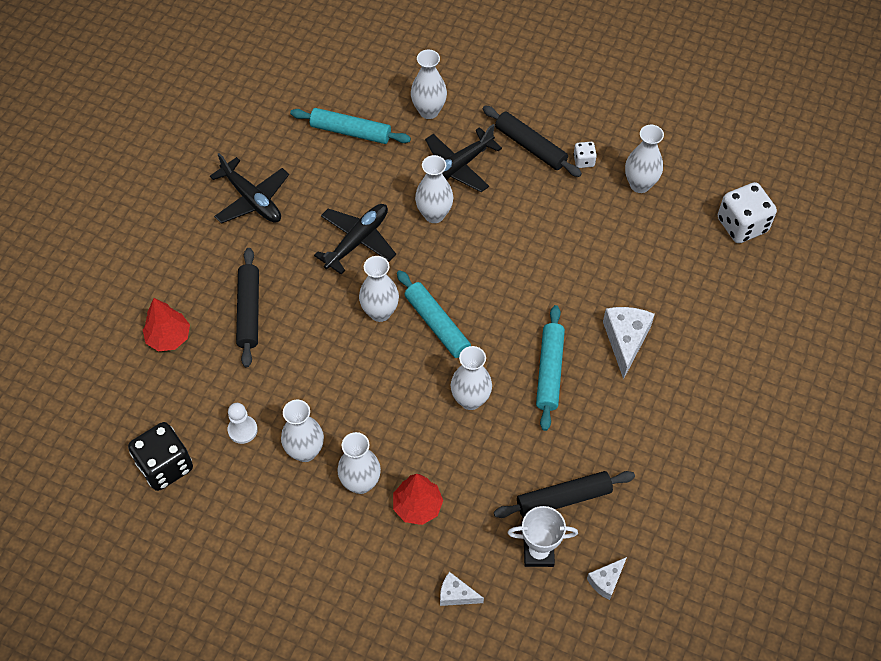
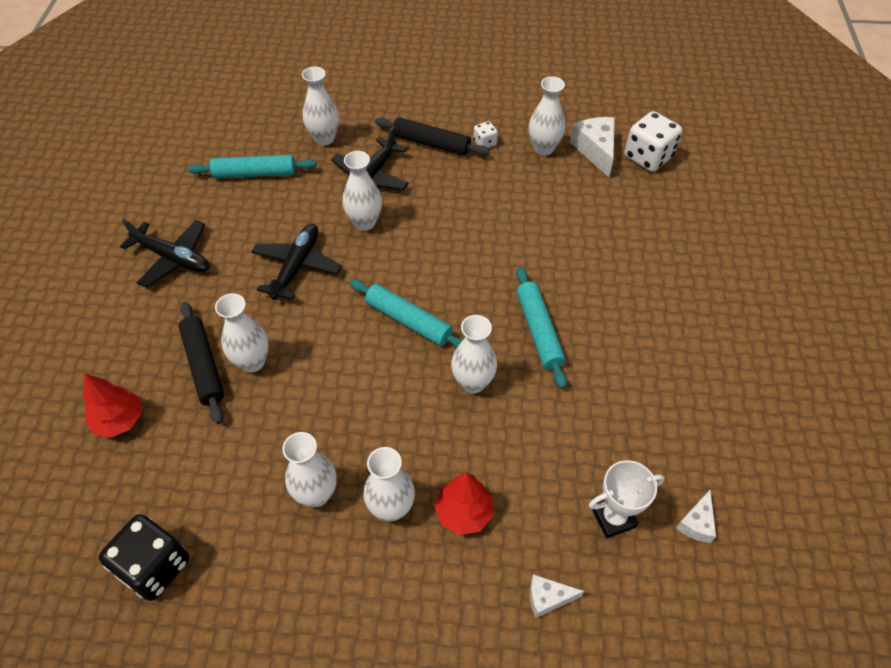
camera: 20 degrees left, 5 degrees down
white pawn [228,403,258,444] -> none
white vase [359,256,399,322] -> white vase moved to [215,293,269,373]
black rolling pin [494,471,635,518] -> none
white cheese [603,307,655,380] -> white cheese moved to [570,117,615,177]

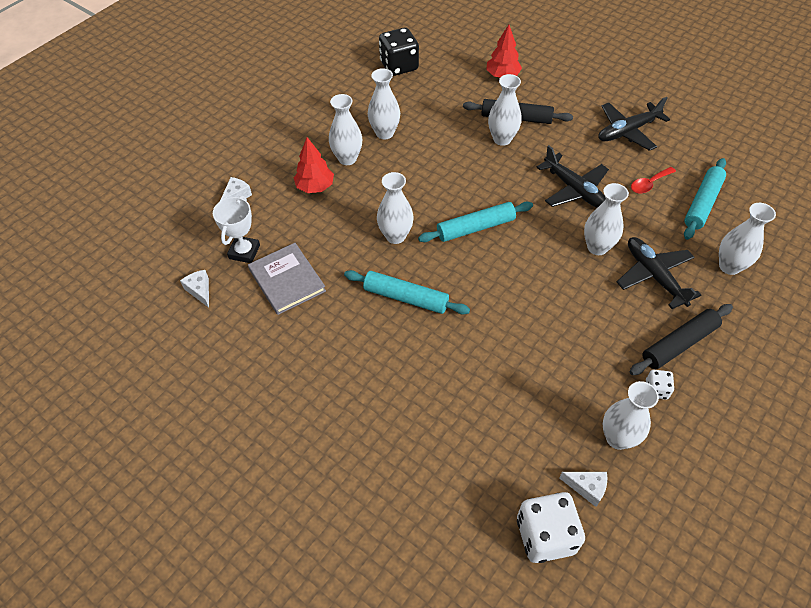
camera: 125 degrees right, 0 degrees up
white cheese [570,117,615,177] -> white cheese [559,472,607,507], size x0.58
none -> grey book [248,243,326,315]
none -> red spoon [631,167,676,194]

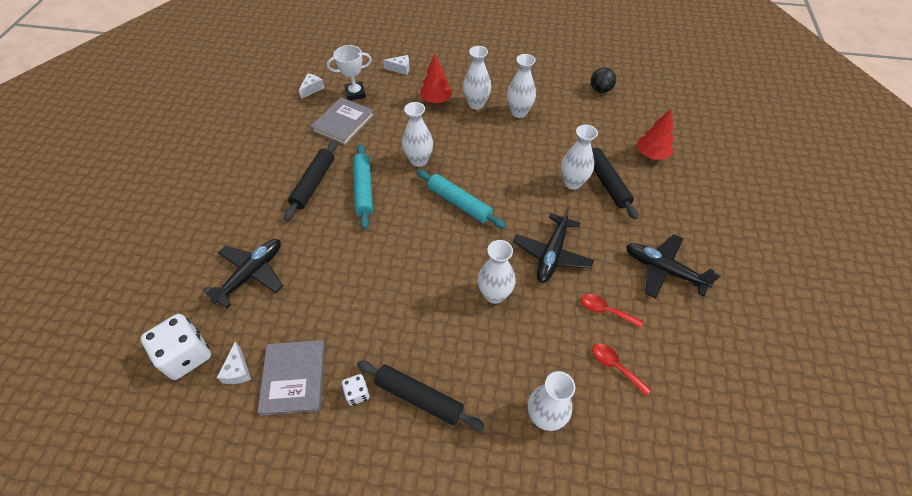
camera: 60 degrees right, 0 degrees up
black dice [379,28,419,76] -> black ball [591,67,616,93]
white vase [602,381,659,450] -> grey book [257,340,325,416]
black plane [617,237,701,309] -> black plane moved to [203,239,283,309]
turquoise rolling pin [684,158,726,240] -> red spoon [592,343,651,396]
none -> black rolling pin [284,140,337,221]

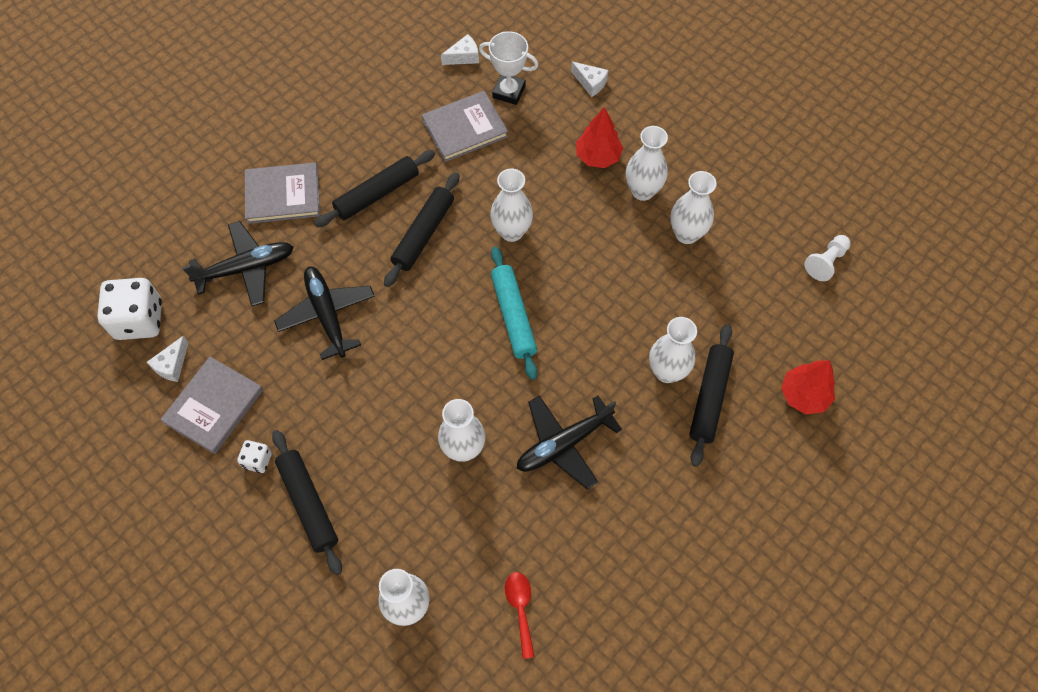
camera: 35 degrees right, 10 degrees up
turquoise rolling pin [353,144,373,229] -> black rolling pin [384,173,459,287]
red spoon [581,294,643,328] -> none
black ball [591,67,616,93] -> white pawn [804,235,850,281]
black plane [626,234,721,298] -> black plane moved to [274,267,375,360]
none -> grey book [245,162,320,224]

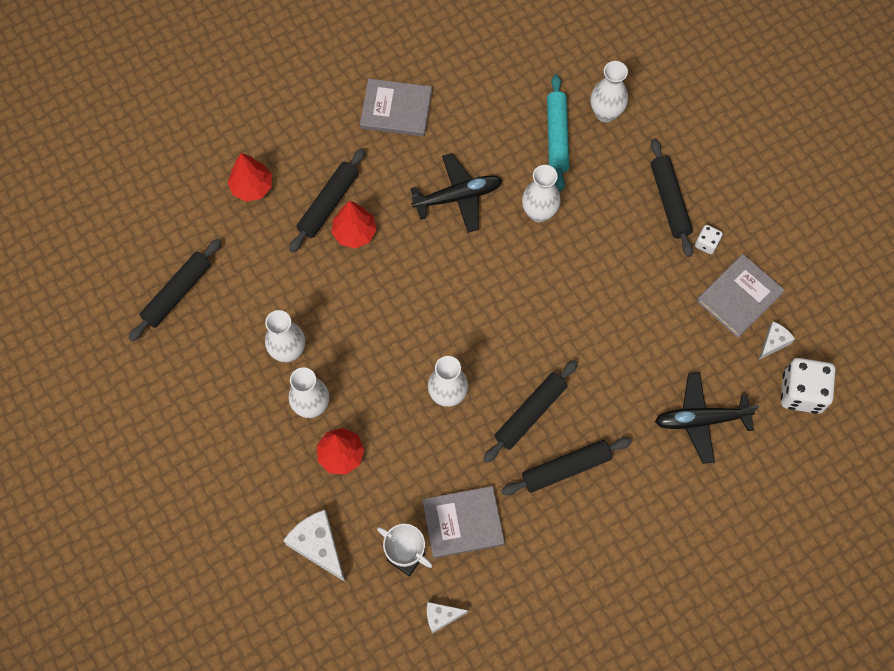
camera: 165 degrees left, 5 degrees up
grey book [245,162,320,224] -> grey book moved to [360,79,432,137]
black plane [274,267,375,360] -> none
turquoise rolling pin [491,247,538,380] -> turquoise rolling pin moved to [547,75,569,191]
red spoon [505,572,535,659] -> none
white cheese [571,62,608,97] -> white cheese [283,510,345,582], size x1.74
white vase [649,317,697,383] -> red tree [331,201,377,248]
white pawn [804,235,850,281] -> black rolling pin [129,239,221,341]

